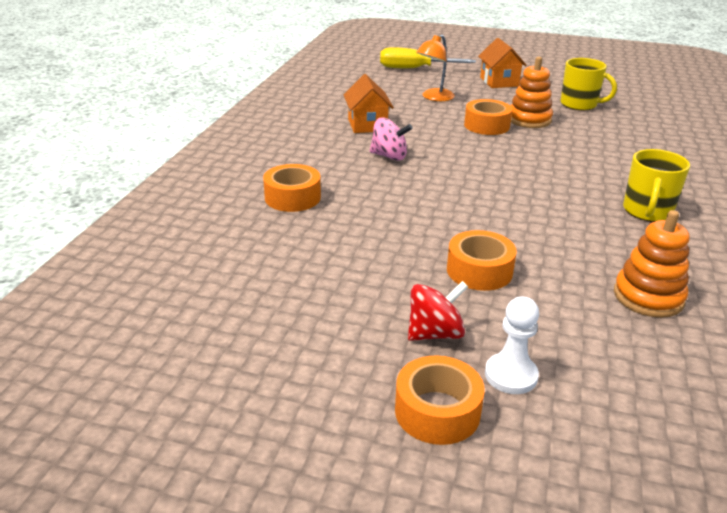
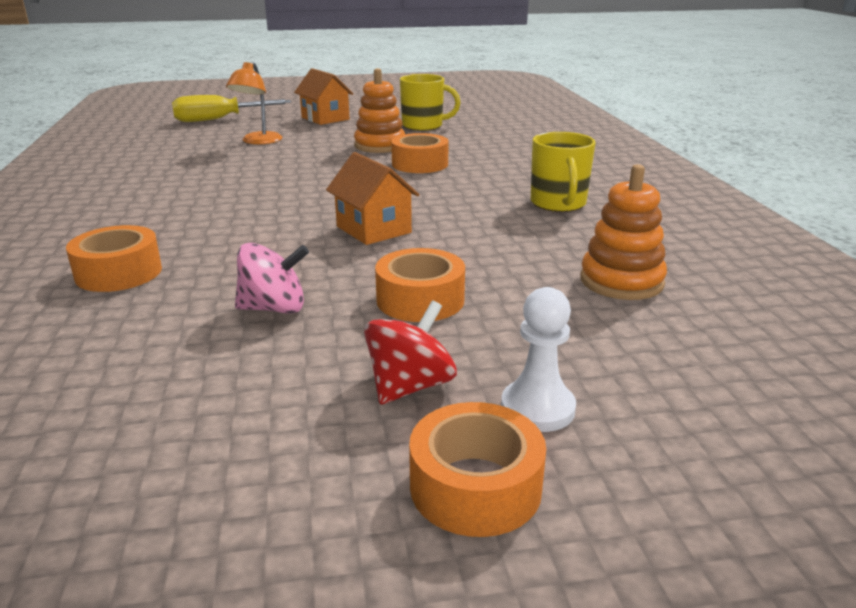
camera: 25 degrees left, 5 degrees down
orange house [344,74,394,133] -> orange house moved to [326,152,420,245]
pink spinning top [370,118,413,161] -> pink spinning top moved to [235,243,309,314]
orange tape [464,99,512,135] -> orange tape moved to [391,133,449,173]

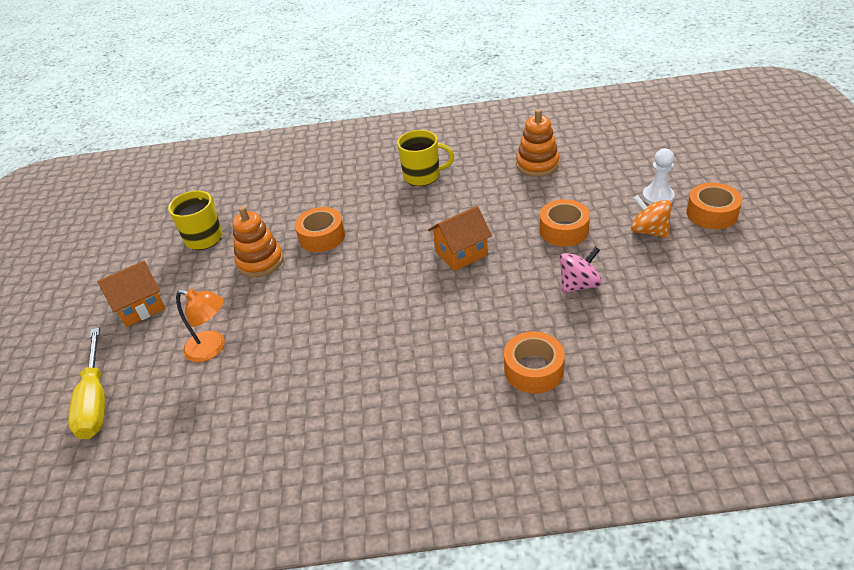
camera: 80 degrees left, 15 degrees up
pink spinning top [235,243,309,314] -> pink spinning top turned 60 degrees clockwise [560,247,602,293]
red spinning top [364,301,457,405] -> orange spinning top [631,195,672,238]

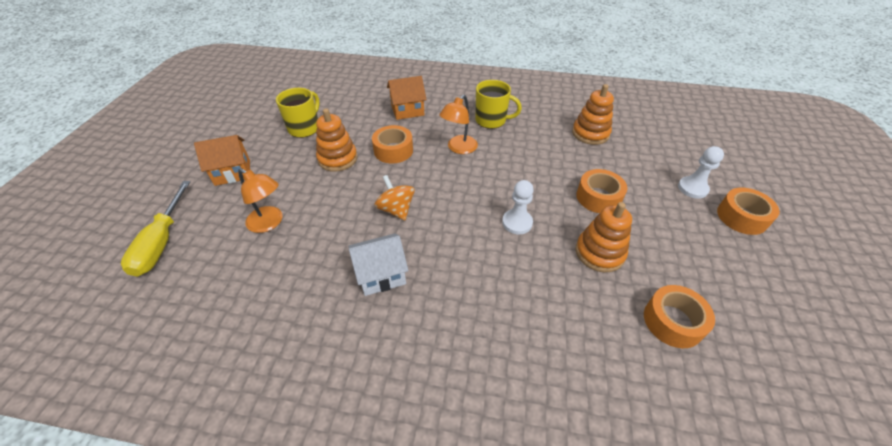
camera: 10 degrees right, 5 degrees up
orange house [428,206,492,271] -> orange house moved to [387,76,427,120]
orange tape [504,332,565,394] -> orange tape moved to [644,285,715,348]
pink spinning top [560,247,602,293] -> orange stacking toy [576,202,632,272]
orange spinning top [631,195,672,238] -> orange spinning top moved to [374,175,415,220]
none -> white house [349,233,409,296]
none -> orange lamp [439,95,478,154]
none -> white pawn [502,180,534,234]

